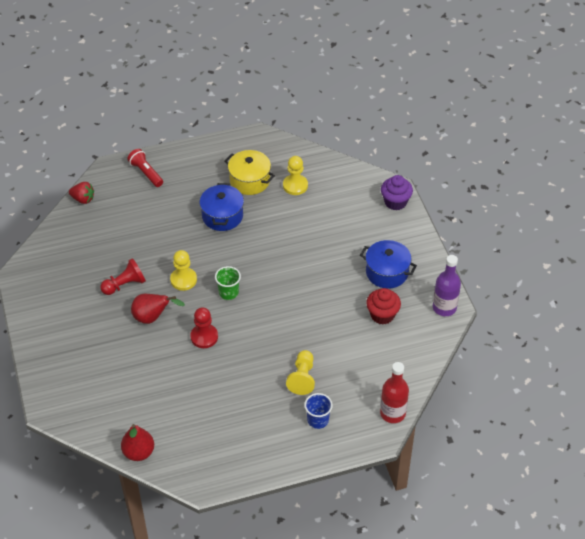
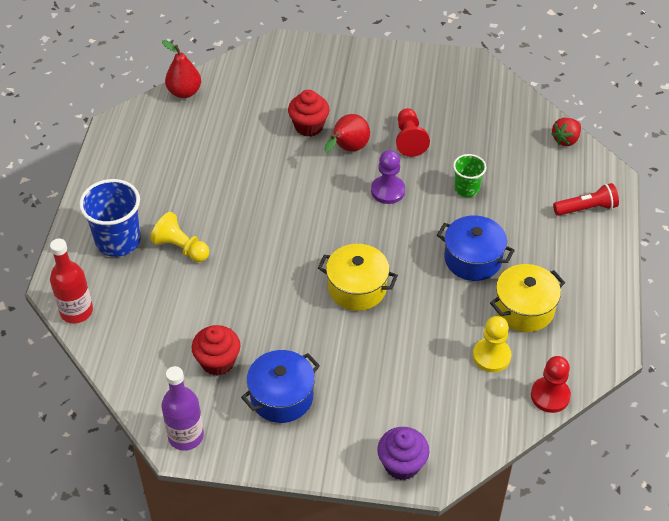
camera: 115 degrees right, 0 degrees up
yellow pawn [170,250,197,291] -> purple pawn [371,150,405,204]
red pawn [190,307,218,348] -> red pawn moved to [531,356,571,413]
green cup [215,266,241,300] -> green cup moved to [453,154,486,197]
blue cup [304,393,333,429] -> blue cup [79,179,141,257], size x1.72
none -> red cupcake [288,90,330,137]
none -> yellow pot [318,244,398,311]

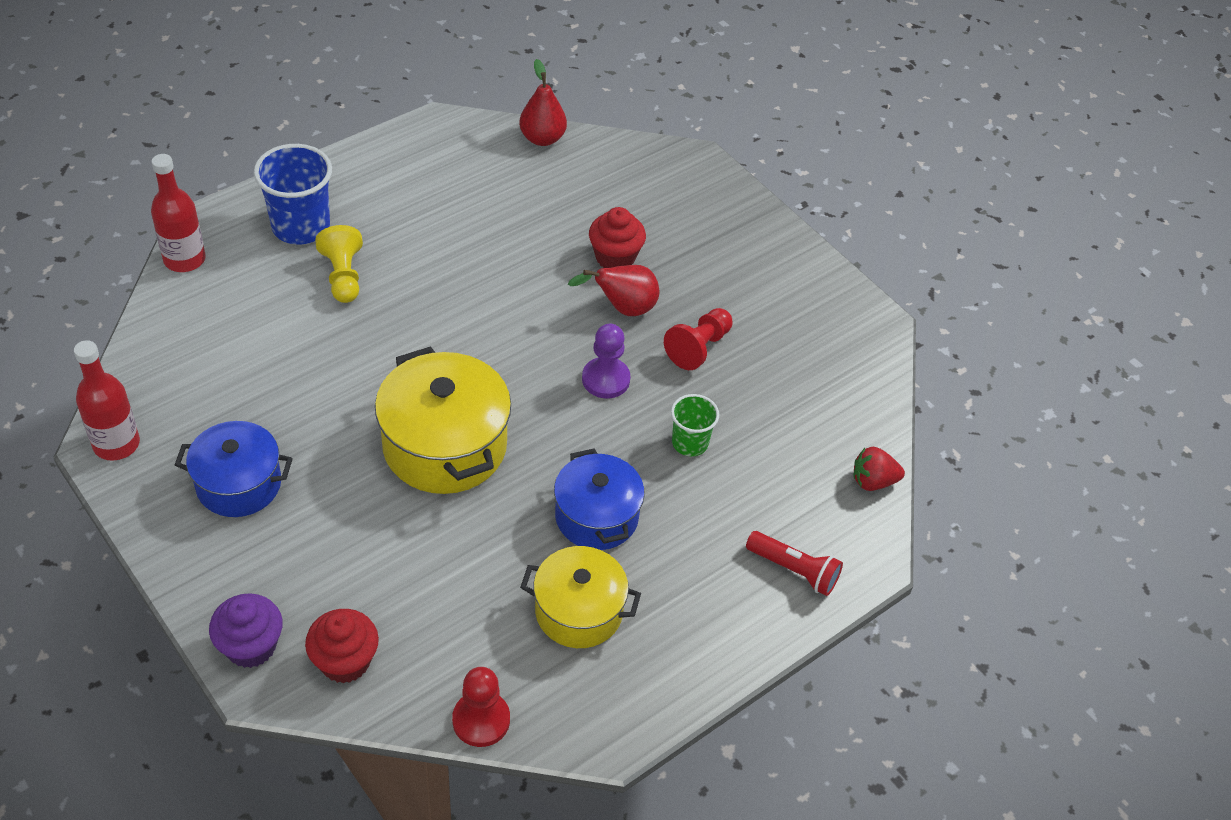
camera: 40 degrees right, 0 degrees up
purple bottle [161,366,204,451] -> red bottle [74,340,140,461]
red cupcake [192,325,240,376] -> red cupcake moved to [305,609,379,683]
yellow pot [318,244,398,311] -> yellow pot [375,346,511,494], size x1.52
yellow pawn [473,316,511,372] -> none

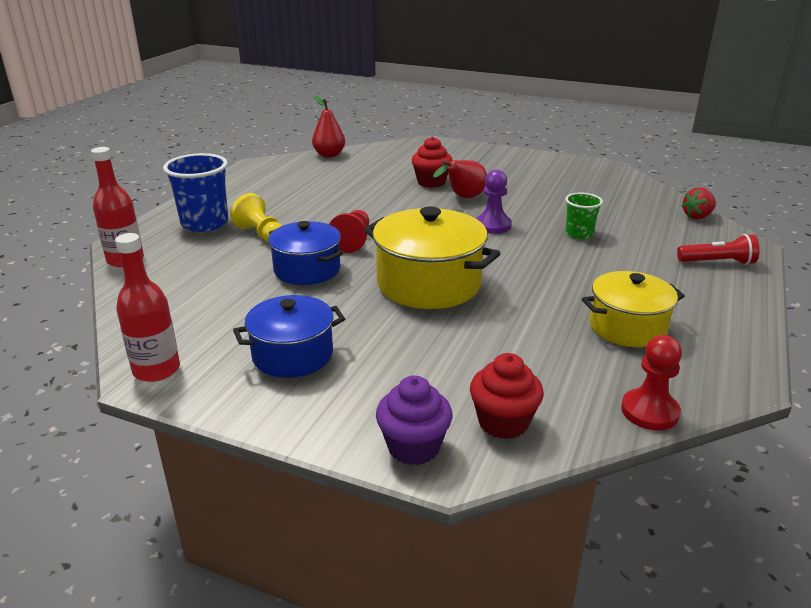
camera: 25 degrees left, 20 degrees down
blue pot [554,449,645,550] -> blue pot moved to [268,221,343,285]
red pawn [664,308,733,370] -> red pawn moved to [329,210,369,253]

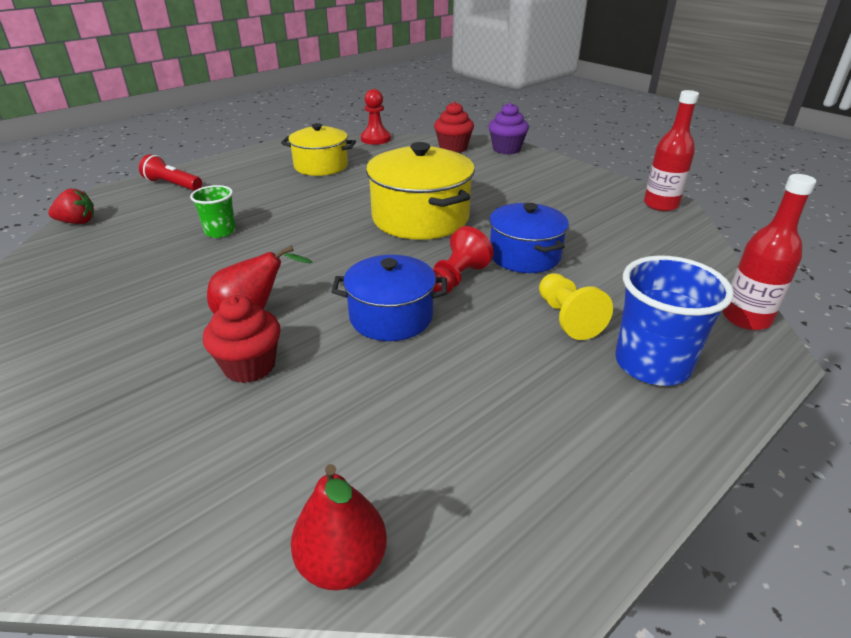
camera: 155 degrees left, 5 degrees up
blue pot [233,295,345,378] -> blue pot moved to [331,255,447,341]
purple pawn [476,169,512,234] -> none

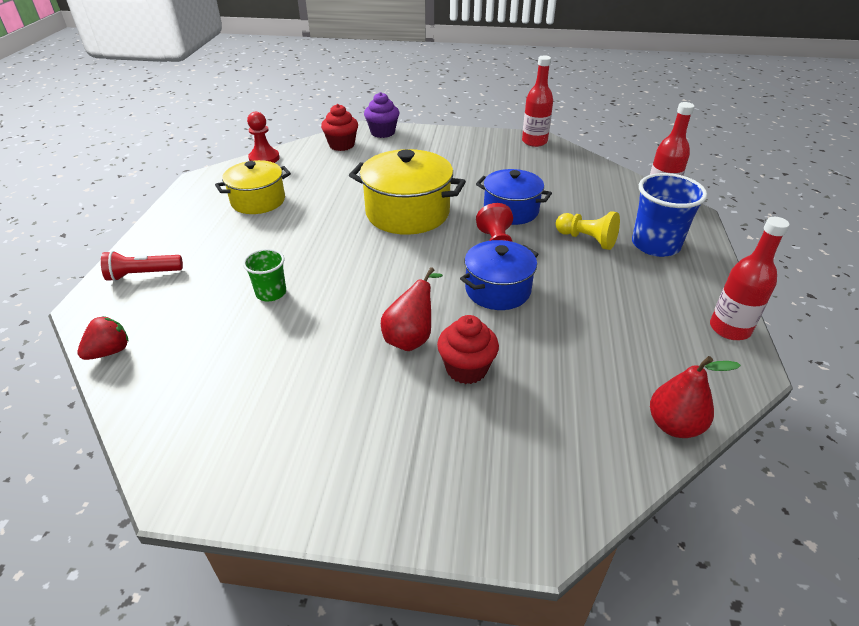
camera: 40 degrees left, 5 degrees up
none -> red bottle [710,217,790,340]

